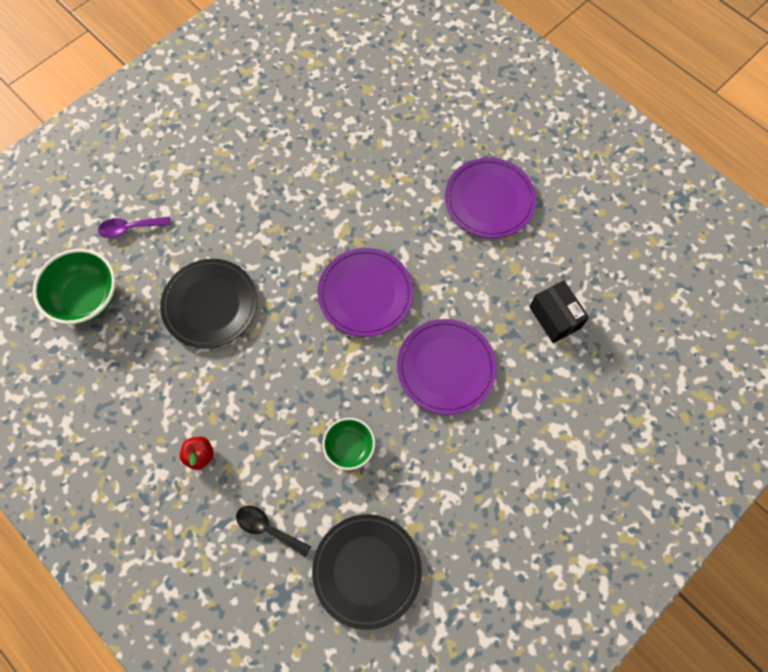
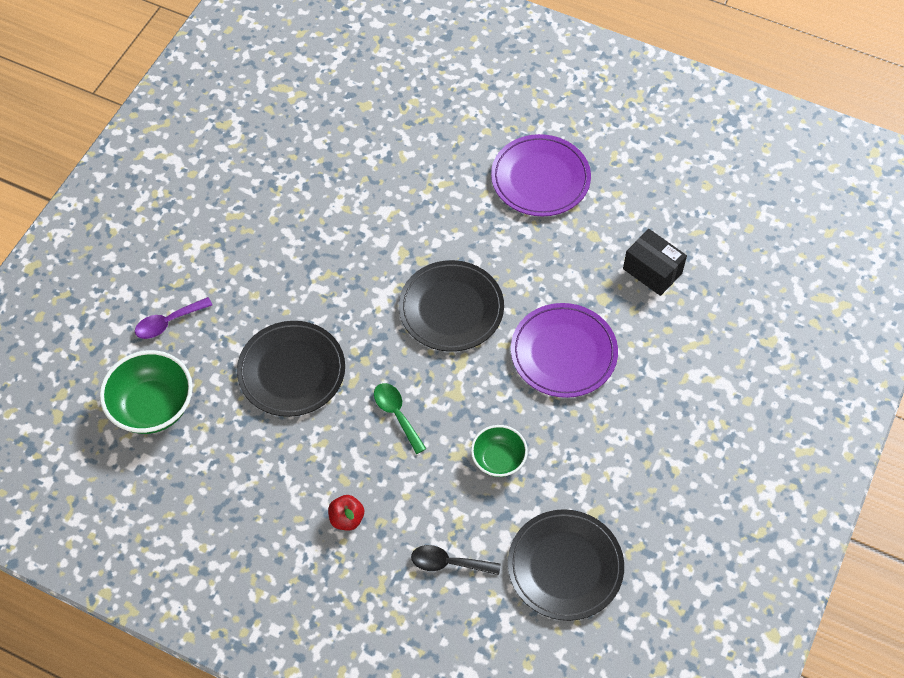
camera: 20 degrees left, 10 degrees down
purple plate [317,248,413,337] -> black plate [399,260,504,352]
none -> green spoon [374,383,426,454]

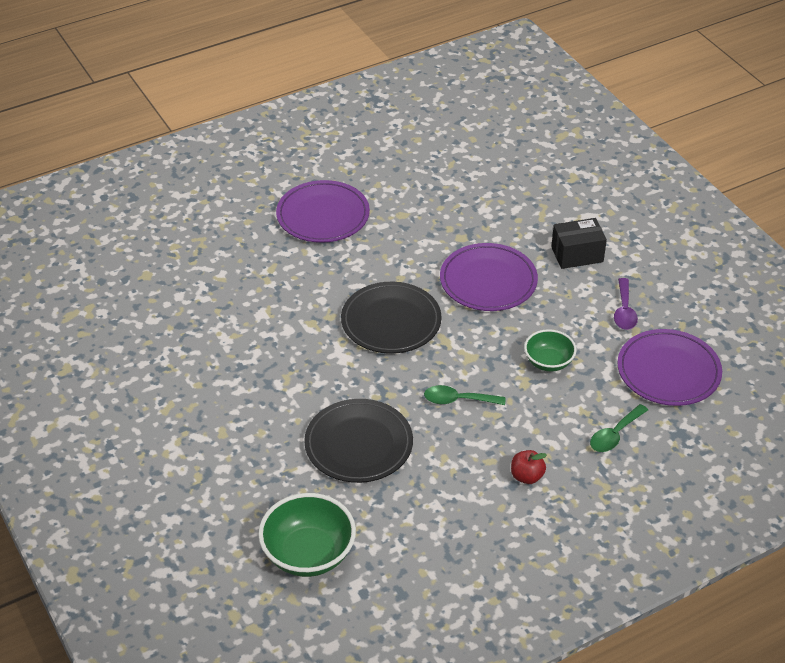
camera: 55 degrees left, 15 degrees down
purple spoon [135,297,212,339] -> purple spoon moved to [614,278,638,330]
black spoon [411,545,501,575] -> green spoon [590,404,648,452]
black plate [508,509,624,621] -> purple plate [617,329,722,406]
black box [623,229,687,296] -> black box moved to [551,218,607,269]

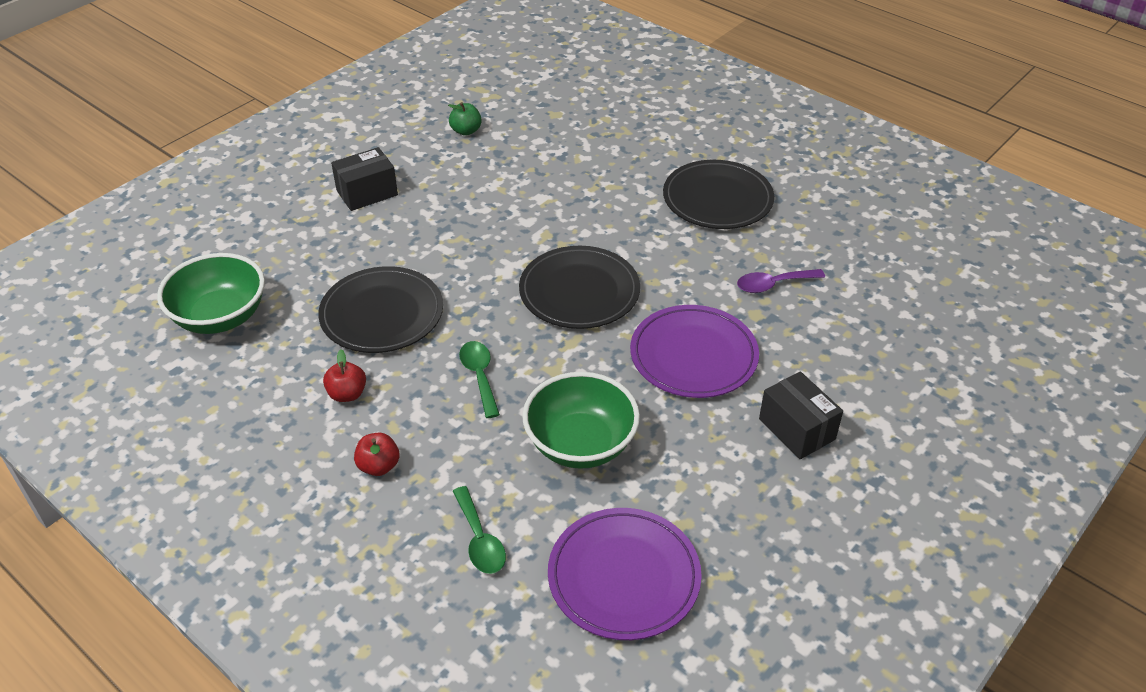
camera: 70 degrees right, 0 degrees up
purple plate [276,180,370,243] -> black plate [663,160,774,229]
green bowl [524,329,577,372] -> green bowl [522,372,640,469], size x1.65
green spoon [590,404,648,452] -> green spoon turned 135 degrees counterclockwise [453,486,506,574]
purple spoon [614,278,638,330] -> purple spoon moved to [737,269,825,293]
none -> red apple [323,349,366,402]
none -> black box [331,147,398,211]
none -> green apple [448,102,482,136]

